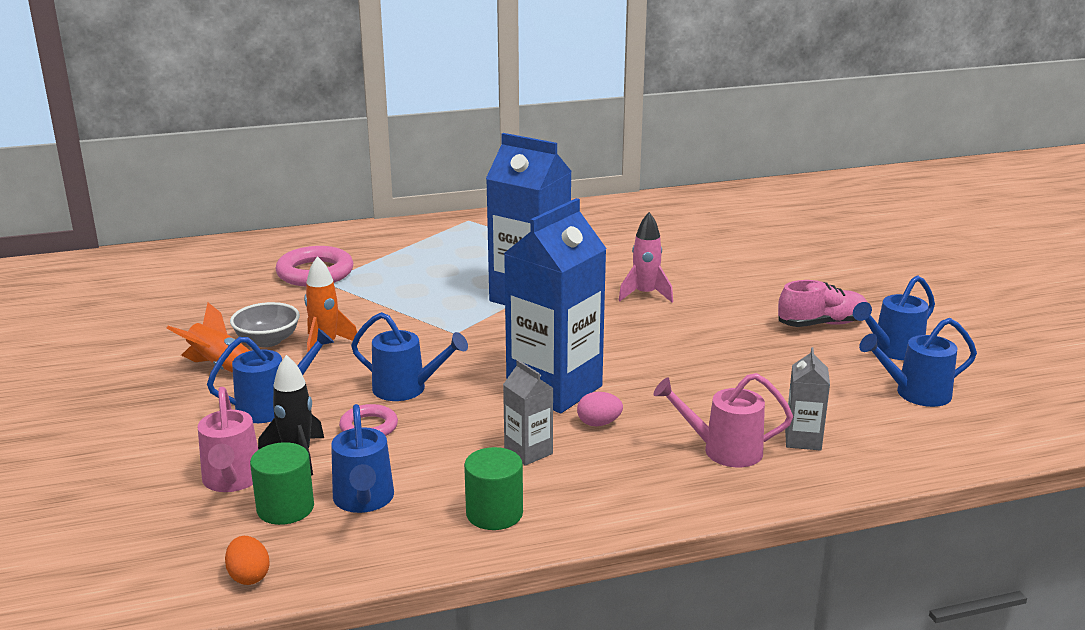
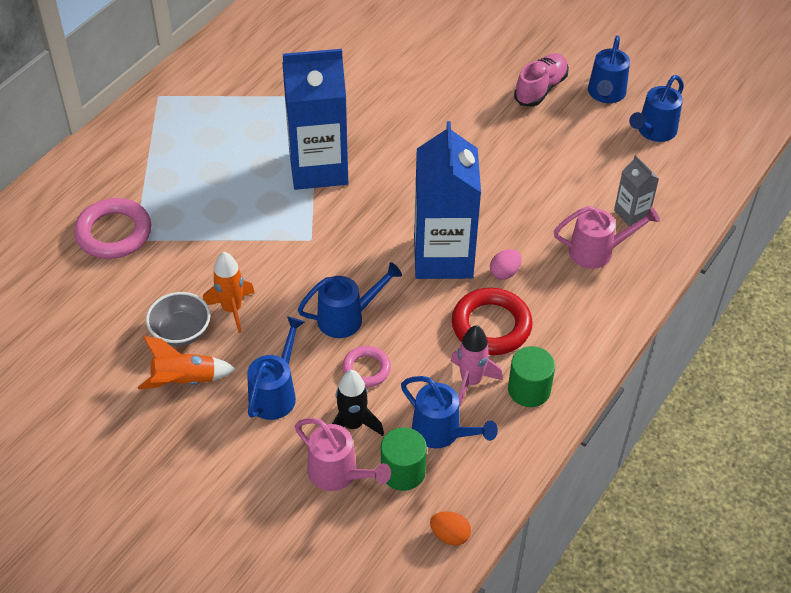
camera: 40 degrees left, 25 degrees up
grey carton [503,360,553,466] -> red ring [452,288,533,355]
pink rocket [618,212,673,302] -> pink rocket moved to [450,325,503,406]
pink watering can [654,373,793,467] -> pink watering can turned 150 degrees counterclockwise [554,206,660,269]

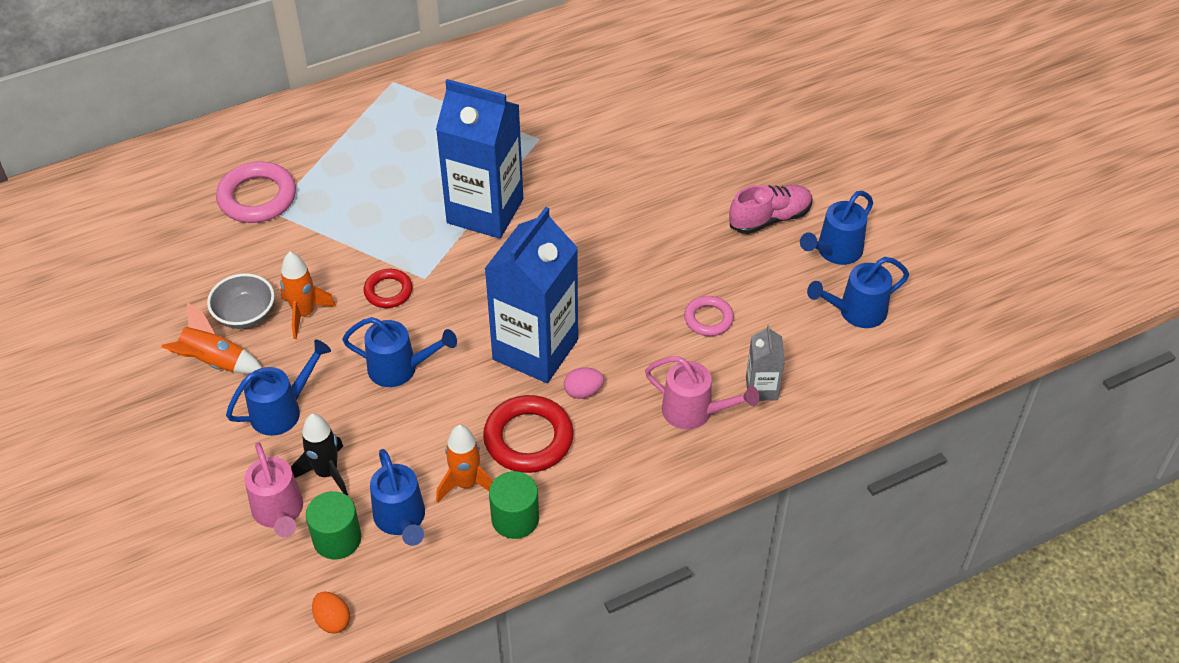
camera: 30 degrees right, 0 degrees up
pink ring [342,346,391,387] -> pink ring moved to [684,296,734,336]
pink rocket [450,325,503,406] -> orange rocket [436,425,493,503]
none -> red ring [364,269,413,308]

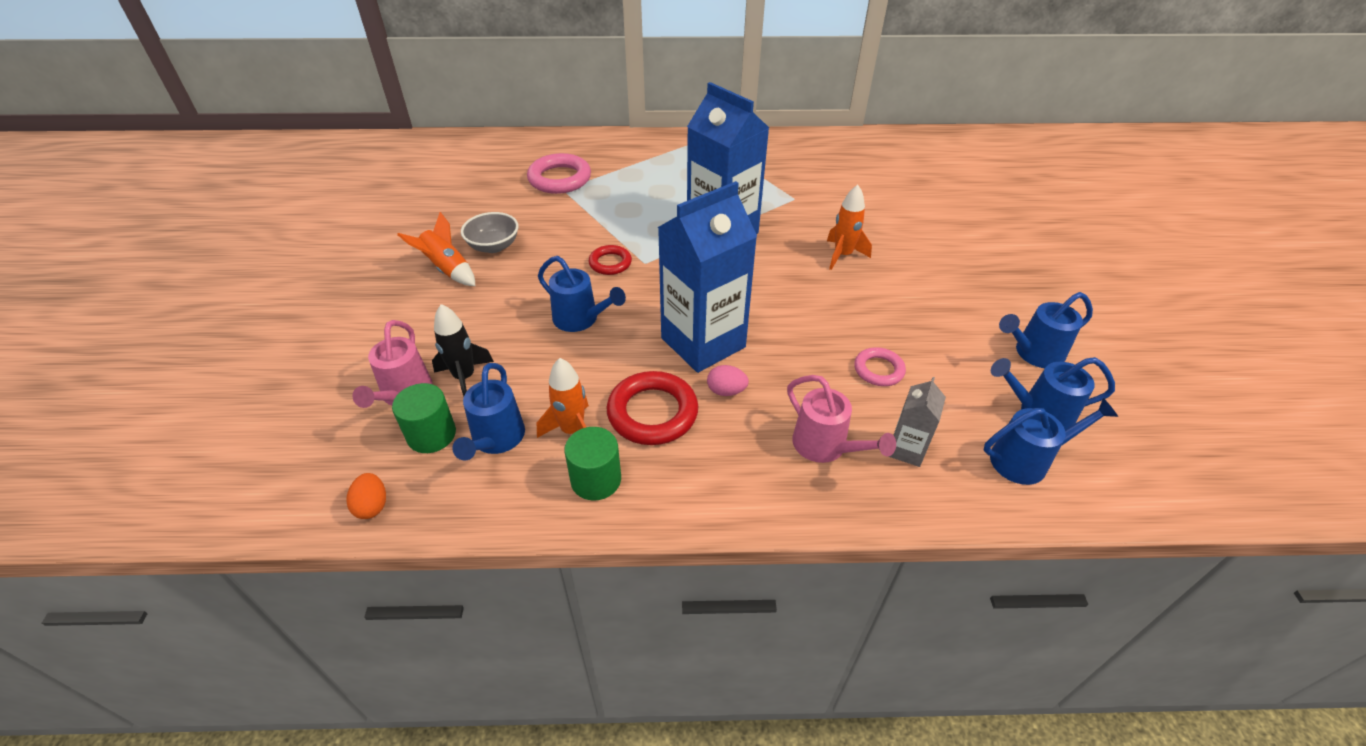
camera: 25 degrees right, 5 degrees down
blue watering can [226,339,331,436] -> blue watering can moved to [984,398,1118,485]
orange rocket [280,252,336,339] -> orange rocket moved to [827,185,872,270]
pink shoe [729,185,813,234] -> none

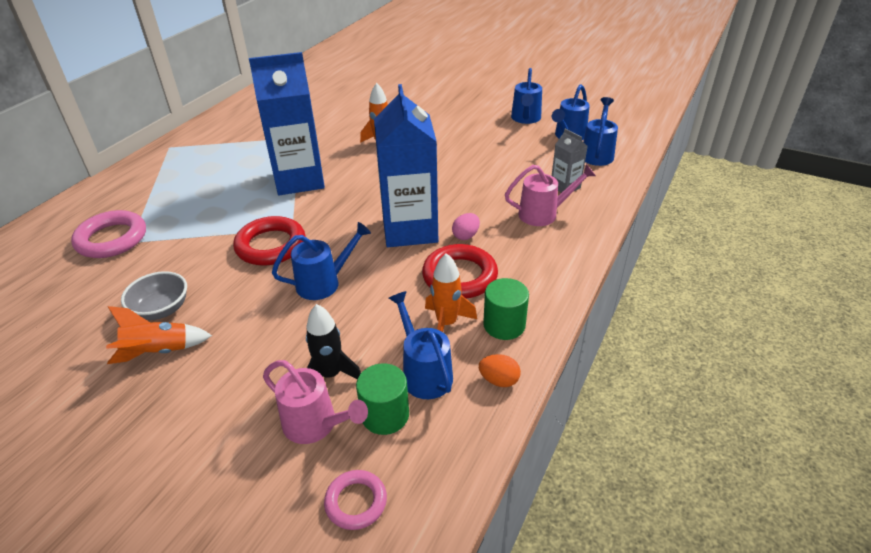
camera: 60 degrees left, 5 degrees down
orange egg [346,473,386,519] -> orange egg moved to [479,354,521,387]
blue watering can [452,363,525,461] -> blue watering can turned 150 degrees counterclockwise [389,291,453,399]
red ring [589,245,632,275] -> red ring [233,216,305,266], size x1.70
pink ring [854,347,906,386] -> pink ring moved to [324,470,387,530]

